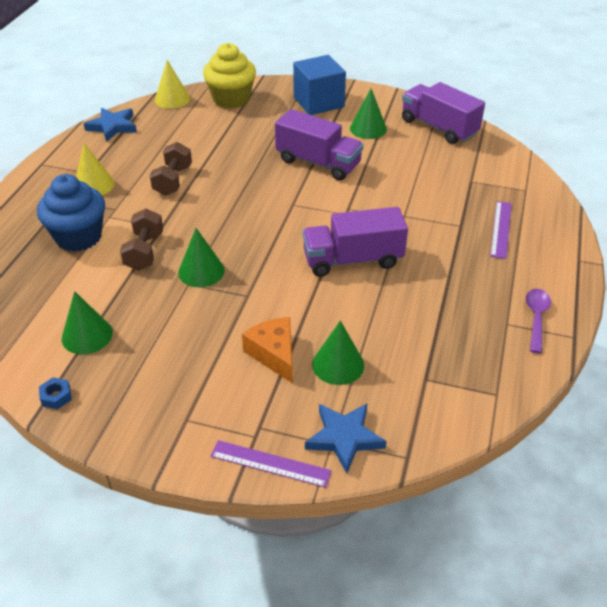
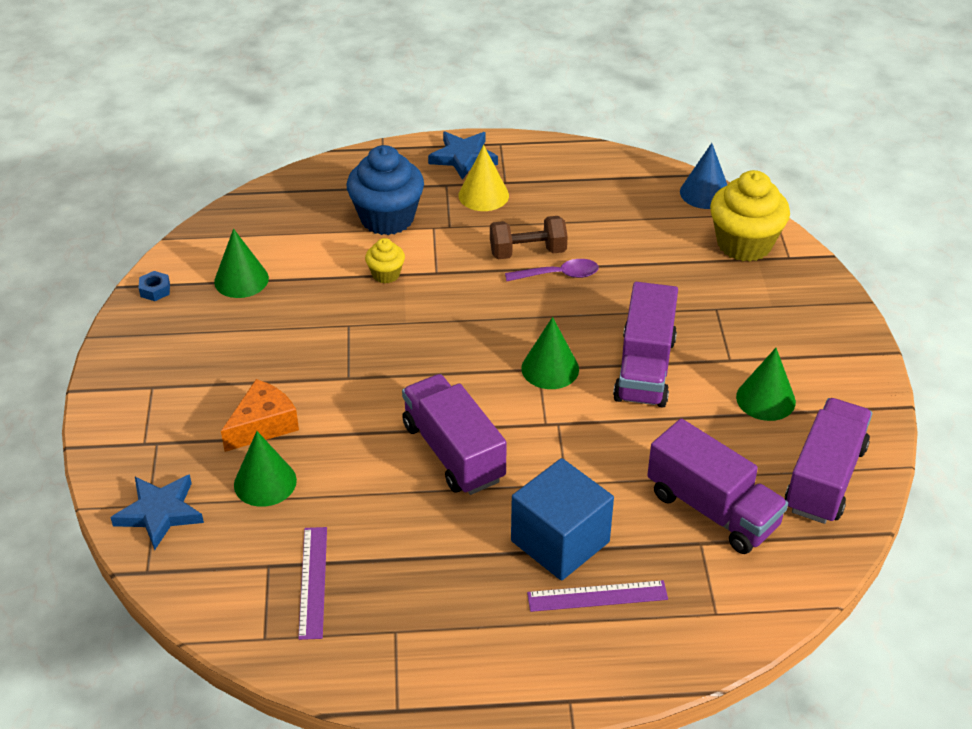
camera: 70 degrees right, 0 degrees up
blue star [84,108,137,142] -> blue star moved to [428,131,498,180]
brown dumbbell [120,208,163,271] -> yellow cupcake [365,238,405,283]
yellow cone [155,60,190,109] -> blue cone [680,143,727,209]
green cone [178,228,225,287] -> green cone moved to [521,317,579,389]
purple ruler [211,440,331,488] -> purple ruler moved to [298,527,327,640]
blue cube [293,55,346,115] -> blue cube moved to [511,458,614,580]
purple spoon [526,289,551,353] -> purple spoon moved to [505,259,599,281]
none -> purple truck [647,419,788,554]

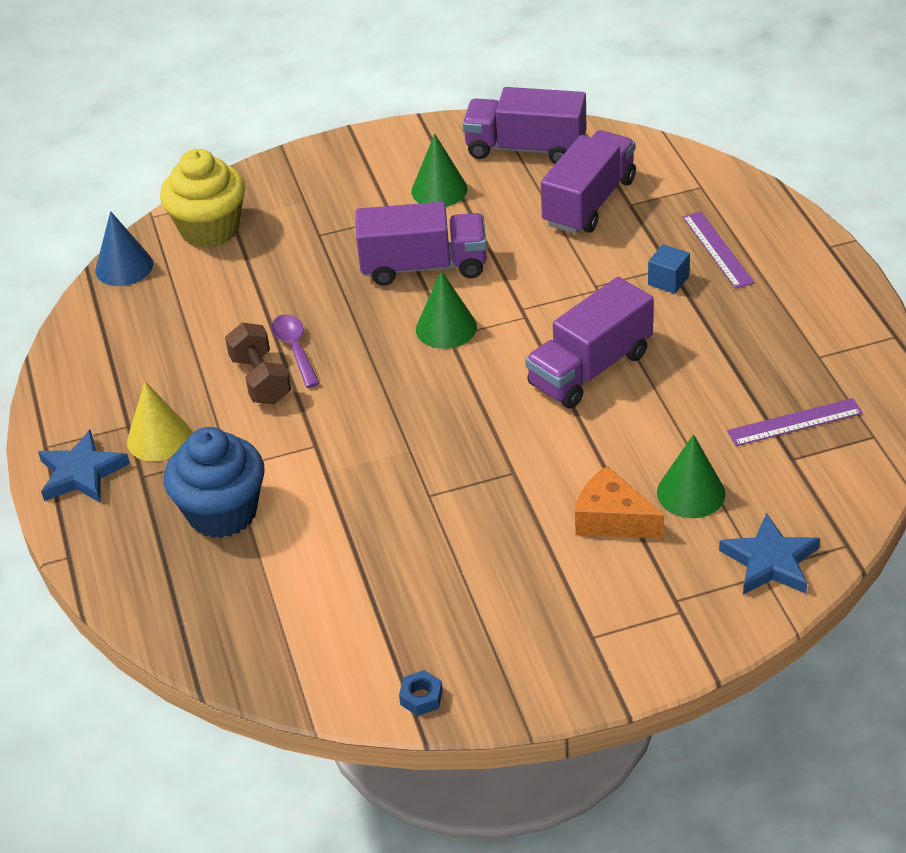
camera: 100 degrees left, 0 degrees up
green cone [214,229,269,298] -> none
yellow cupcake [365,238,405,283] -> none
blue cube [511,458,614,580] -> blue cube [648,244,690,294], size x0.47

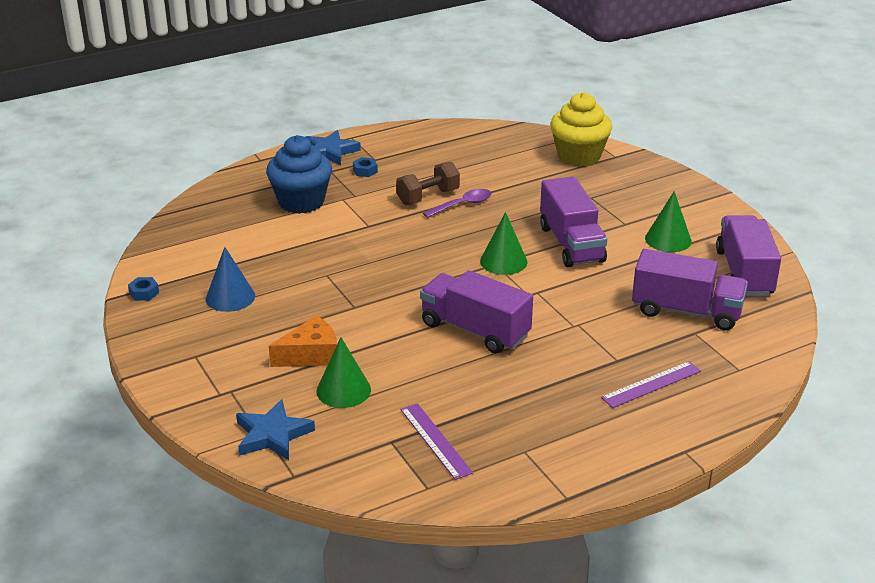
camera: 75 degrees right, 10 degrees down
blue cone [95,211,153,286] -> blue cone moved to [206,247,255,312]
yellow cone [127,381,191,461] -> blue nut [353,157,378,177]
orange cheese [575,466,664,539] -> orange cheese turned 45 degrees clockwise [269,315,337,367]
blue cube [648,244,690,294] -> none

